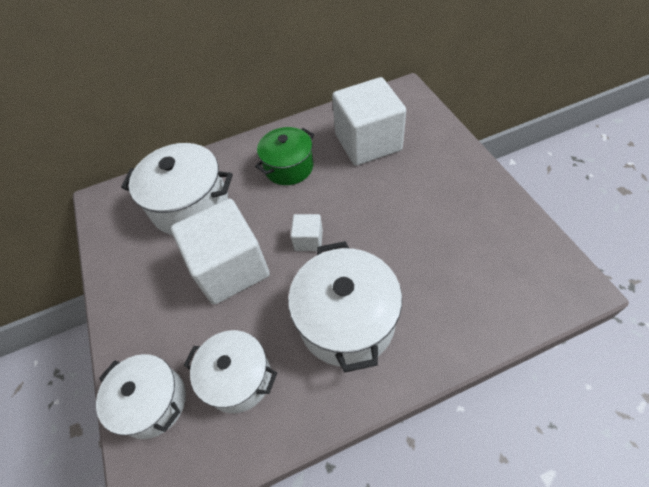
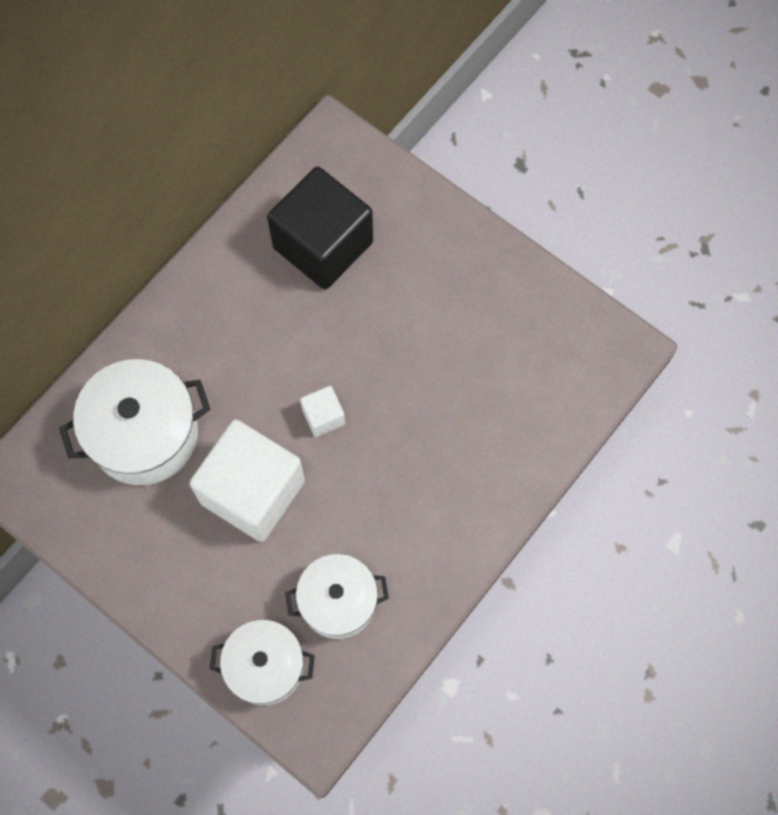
camera: 35 degrees left, 15 degrees up
green pot [255,127,314,185] -> none
white pot [288,241,402,373] -> none
white cube [332,77,406,166] -> black cube [267,167,373,290]

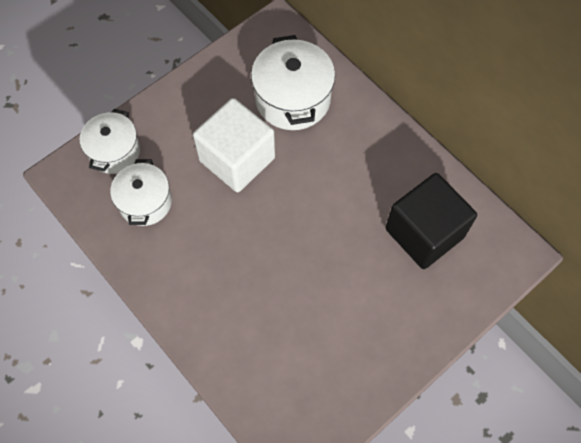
camera: 100 degrees right, 5 degrees down
white cube [300,386,345,437] -> none

